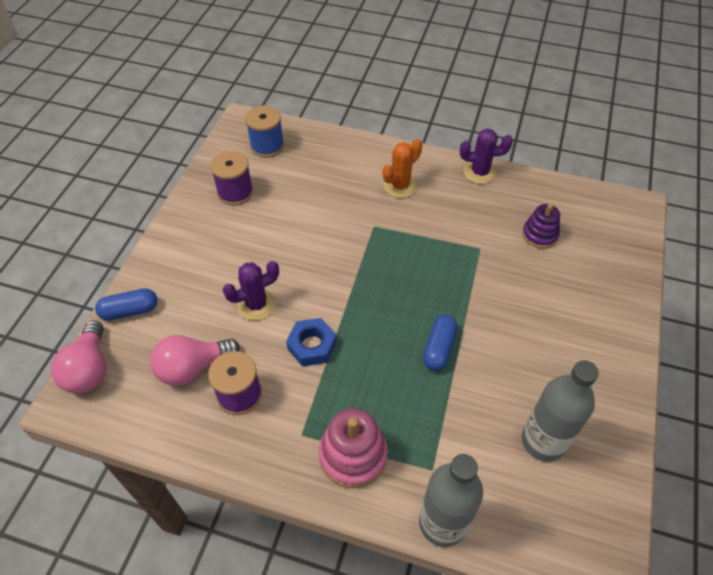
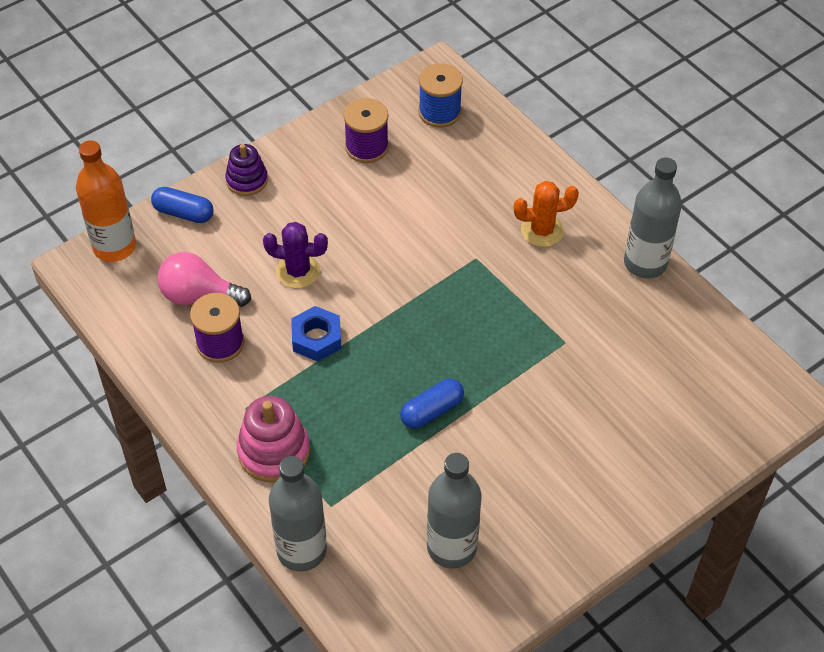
camera: 35 degrees right, 0 degrees up
pink light bulb [51,320,106,394] -> orange bottle [76,140,136,262]
purple cactus [460,129,513,184] -> grey bottle [624,157,682,278]
purple stacking toy [522,204,560,249] -> purple stacking toy moved to [225,144,268,196]

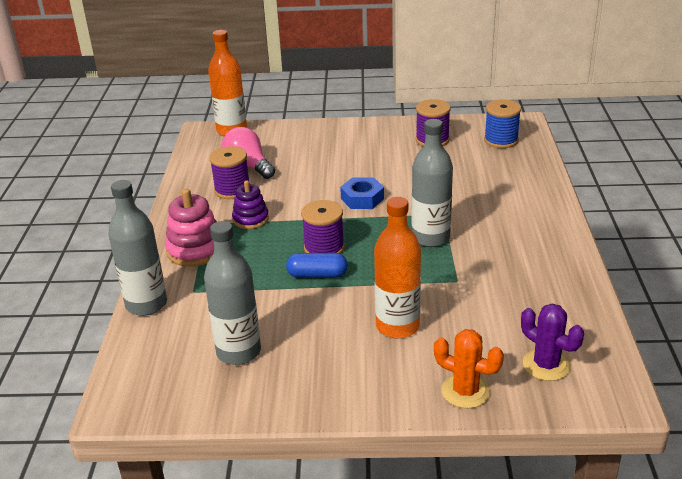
camera: 40 degrees right, 20 degrees down
blue capsule [151,187,214,223] -> none
purple stacking toy [225,144,268,196] -> purple stacking toy moved to [232,180,269,229]
purple cactus [263,222,328,288] -> purple cactus moved to [521,304,584,381]
blue nut [291,306,342,362] -> blue nut moved to [340,177,384,209]
orange cactus [514,181,579,247] -> orange cactus moved to [434,329,504,409]
grey bottle [624,157,682,278] -> grey bottle moved to [411,119,453,247]
none -> purple spool [301,200,345,254]
none -> orange bottle [374,197,421,339]

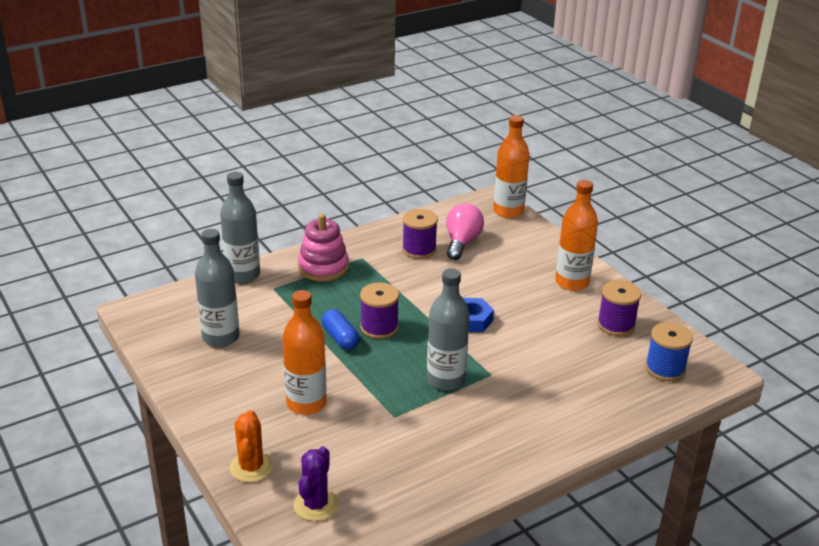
camera: 55 degrees right, 0 degrees up
purple stacking toy [232,180,269,229] -> none
none -> orange bottle [555,180,598,291]

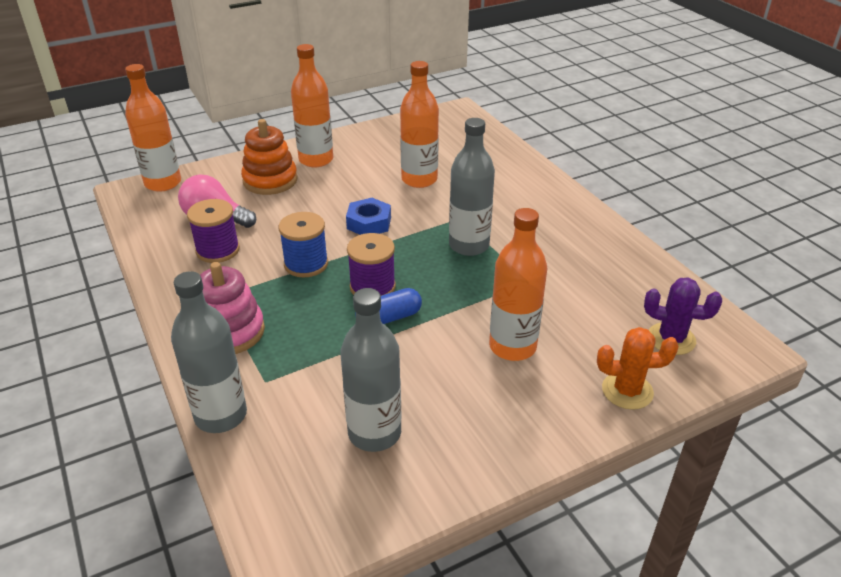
camera: 85 degrees left, 5 degrees up
purple spool [597,280,641,336] -> none
blue spool [645,322,693,381] -> blue spool moved to [279,212,328,278]
none -> orange stacking toy [241,119,298,195]
none -> orange bottle [400,61,439,188]

